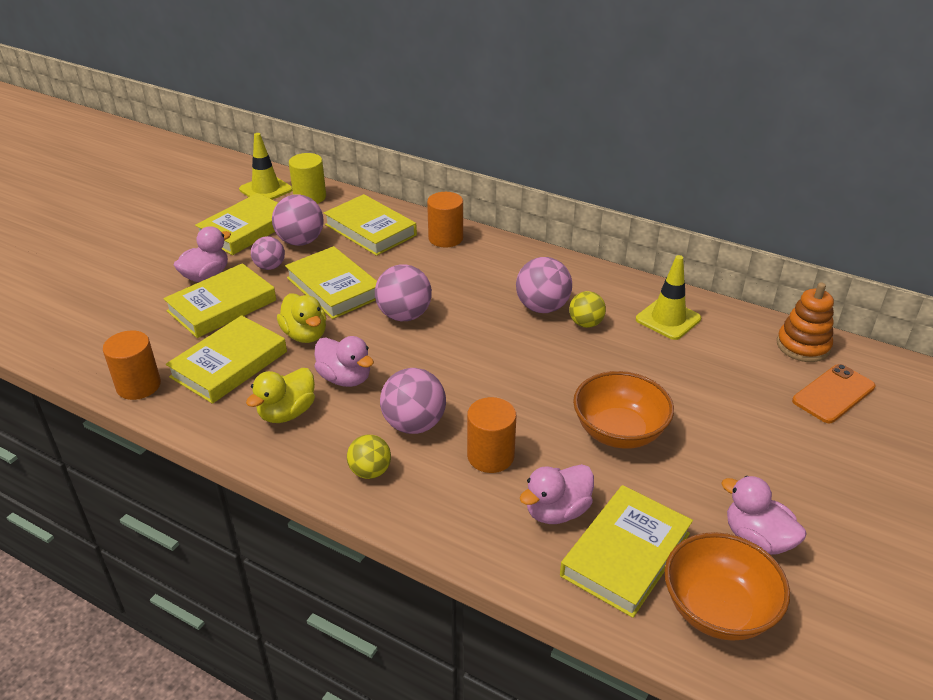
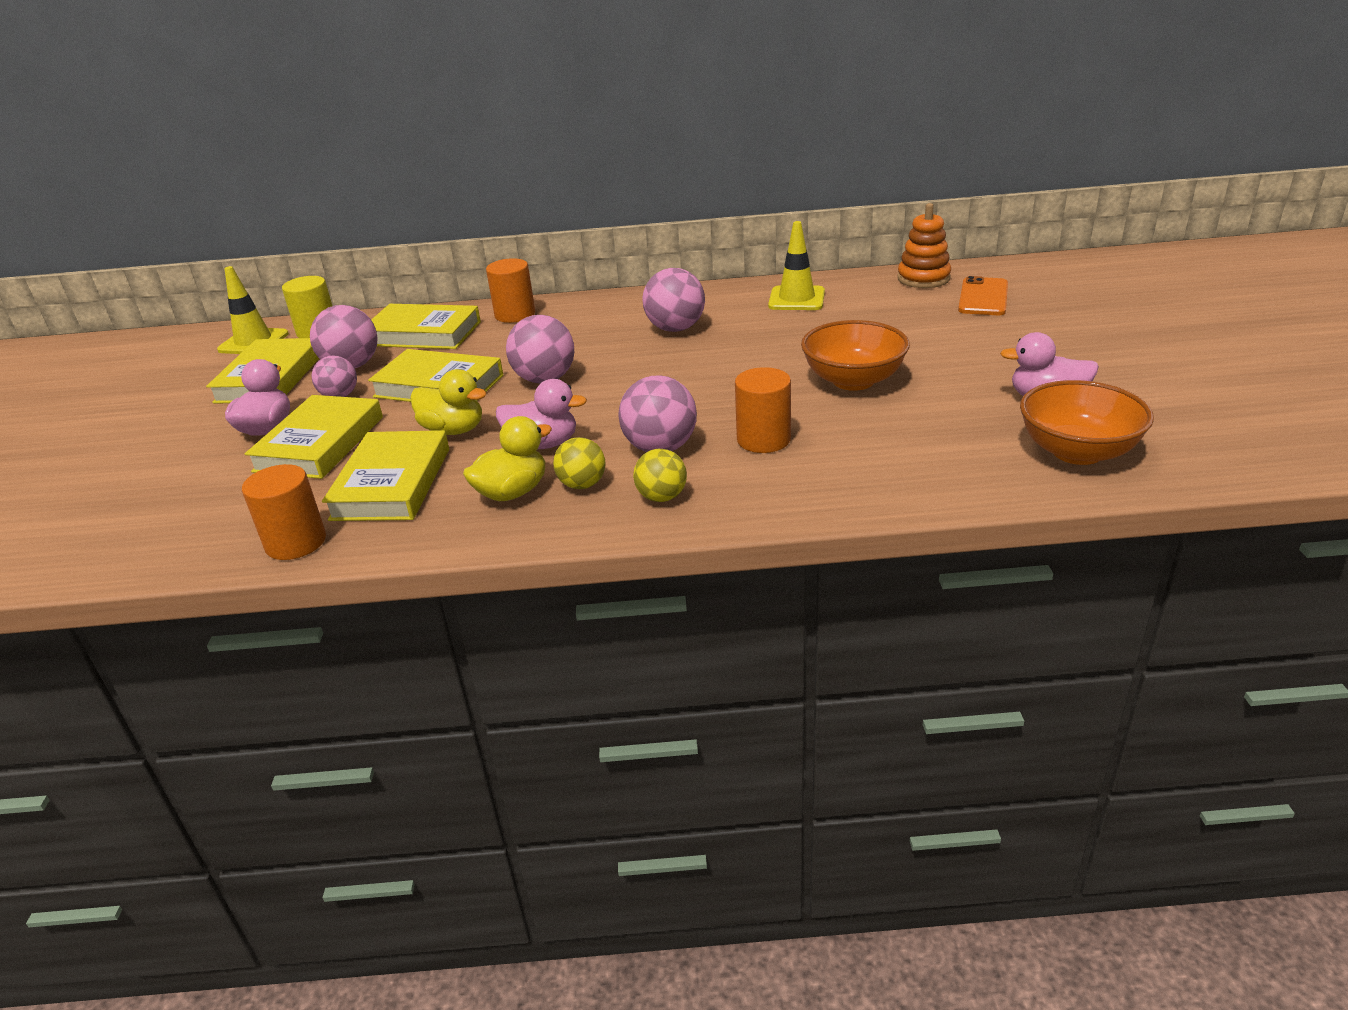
camera: 30 degrees left, 5 degrees down
yellow duck [246,368,315,423] -> yellow duck turned 135 degrees counterclockwise [463,416,552,501]
pink duck [520,464,594,524] -> none
yellow book [560,485,693,618] -> none
yellow ball [569,291,606,328] -> yellow ball moved to [553,437,606,489]

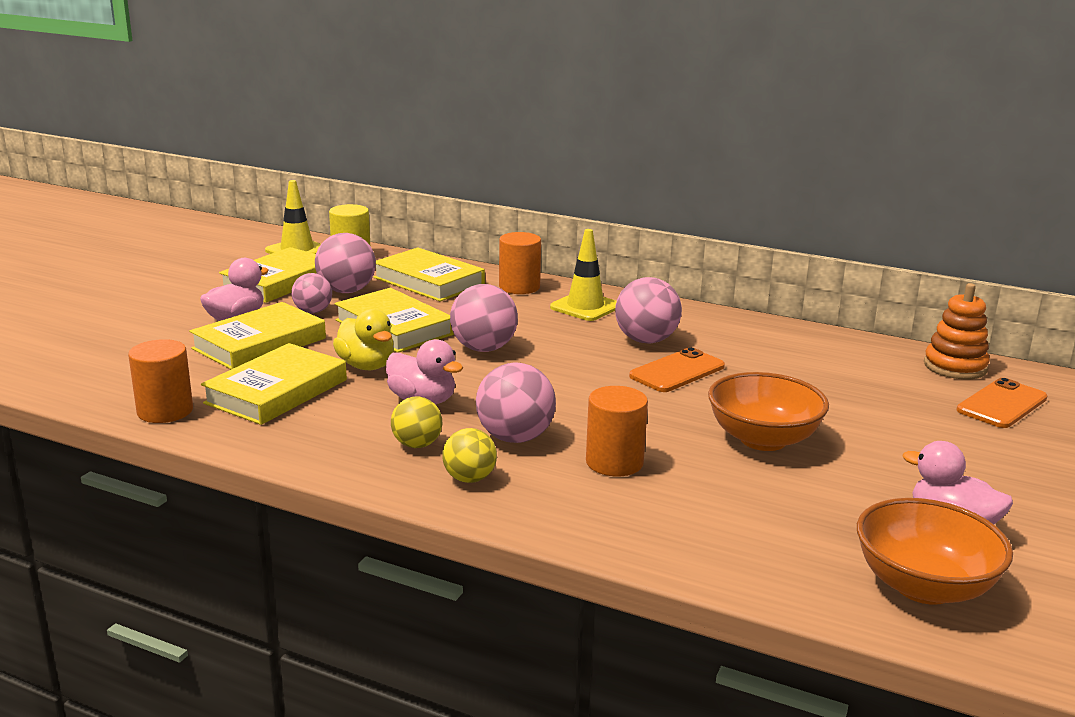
camera: 25 degrees right, 10 degrees down
yellow duck [463,416,552,501] -> none
yellow traffic cone [768,221,825,310] -> yellow traffic cone moved to [550,229,617,321]
none -> orange phone [629,347,725,392]

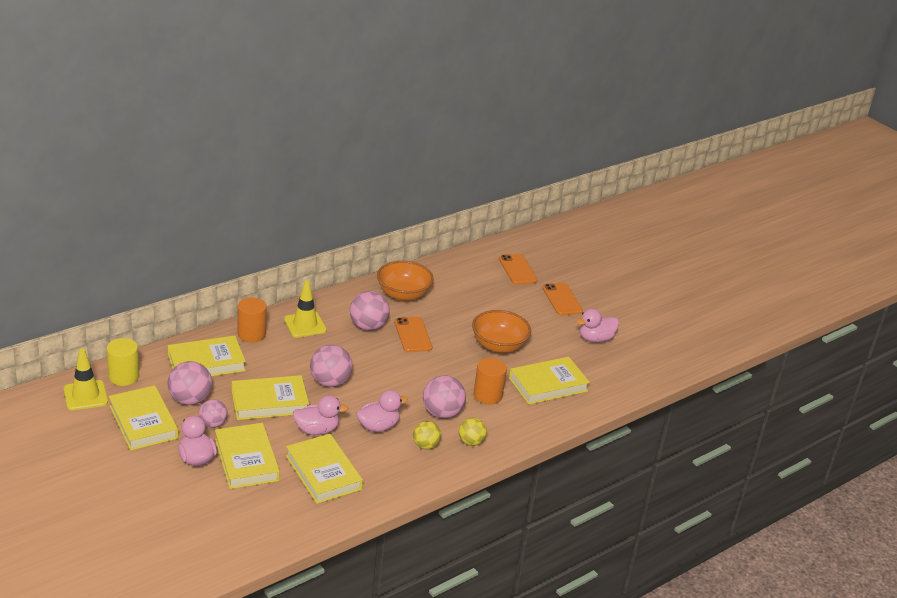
camera: 65 degrees left, 10 degrees up
orange cylinder [128,339,193,423] -> none
yellow duck [333,309,394,370] -> pink duck [293,395,348,435]
orange bowl [857,498,1013,605] -> orange bowl moved to [377,261,434,301]
orange stacking toy [924,283,990,379] -> none
none -> yellow book [509,357,590,405]
none -> orange phone [542,283,583,316]

